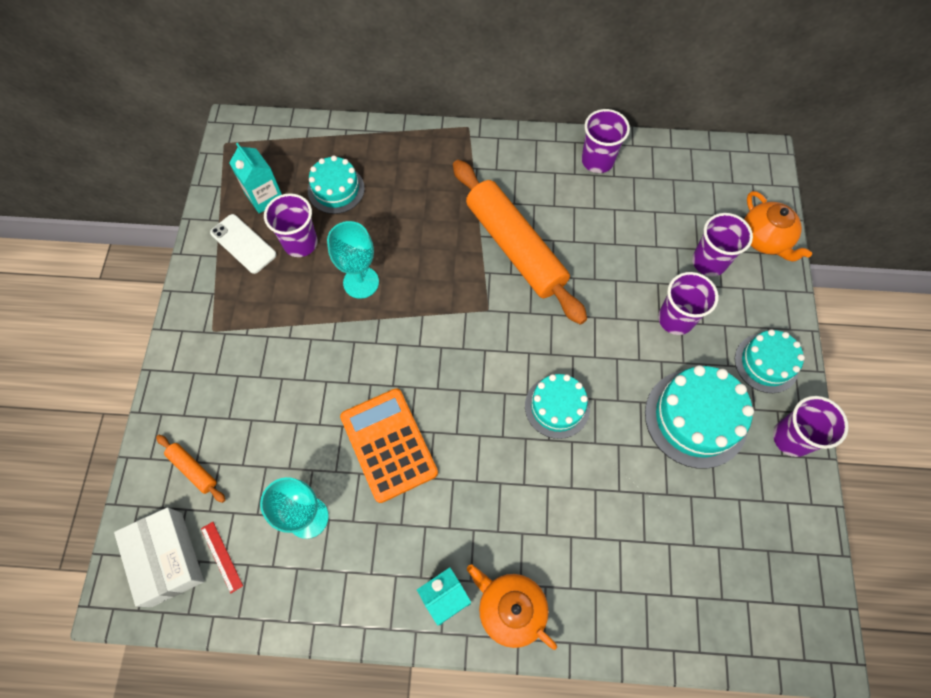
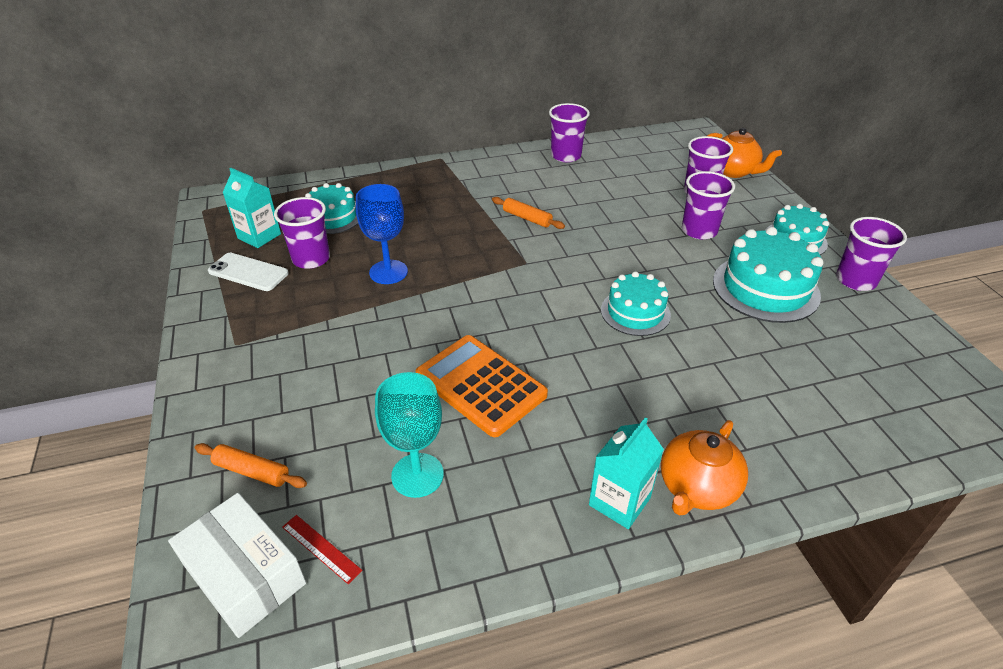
camera: 20 degrees left, 25 degrees down
turquoise goblet [327,221,379,299] -> blue goblet [356,184,408,284]
orange rolling pin [453,160,587,325] -> orange rolling pin [492,197,565,229], size x0.40
orange teapot [467,564,557,650] -> orange teapot turned 75 degrees counterclockwise [661,420,748,515]

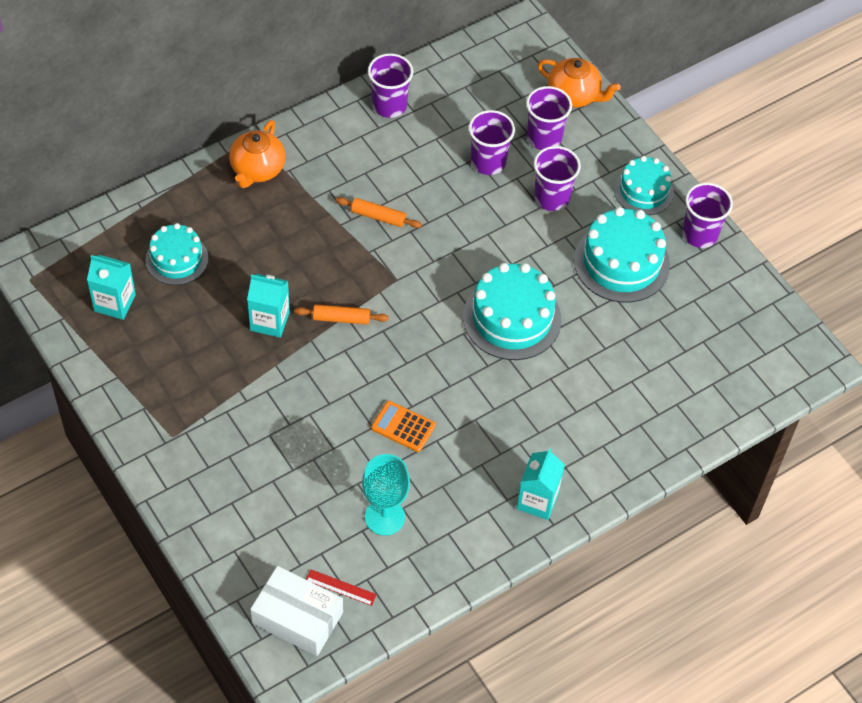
camera: 20 degrees left, 15 degrees up
orange rolling pin [195,443,307,488] -> orange rolling pin moved to [294,305,389,325]
white phone [208,253,289,291] -> none
purple cup [274,197,330,269] -> purple cup moved to [469,110,515,175]
blue goblet [356,184,408,284] -> turquoise carton [247,274,290,338]
orange calculator [416,335,548,437] -> orange calculator [371,401,436,452], size x0.56
turquoise cake [601,271,671,336] -> turquoise cake [463,263,561,360], size x1.56
orange teapot [661,420,748,515] -> orange teapot moved to [229,120,286,188]

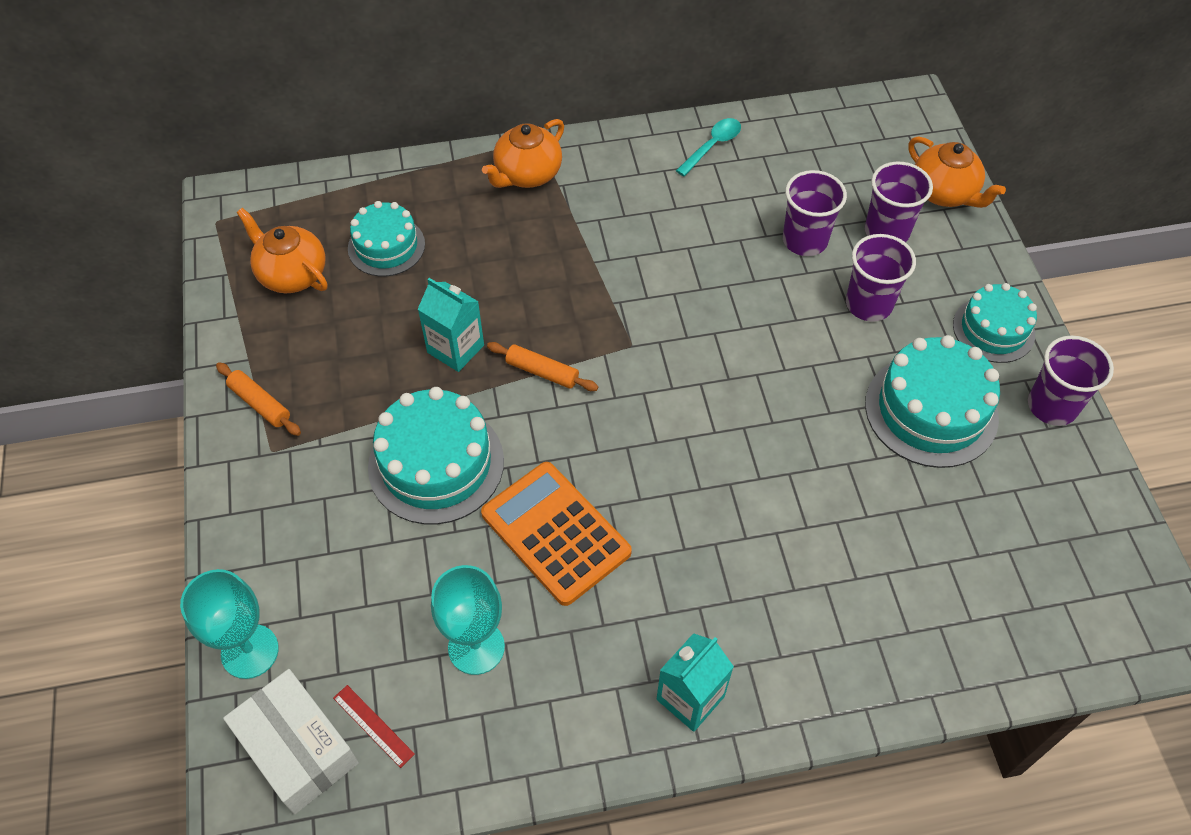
camera: 25 degrees right, 0 degrees up
turquoise carton [87,255,136,320] -> orange teapot [237,208,328,293]
orange rolling pin [336,197,422,228] -> orange rolling pin moved to [216,362,301,436]
purple cup [368,53,413,118] -> turquoise spoon [676,118,741,176]
orange calculator [371,401,436,452] -> orange calculator [481,462,632,606], size x1.78
turquoise cake [463,263,561,360] -> turquoise cake moved to [368,387,504,524]
none -> turquoise goblet [180,569,278,679]

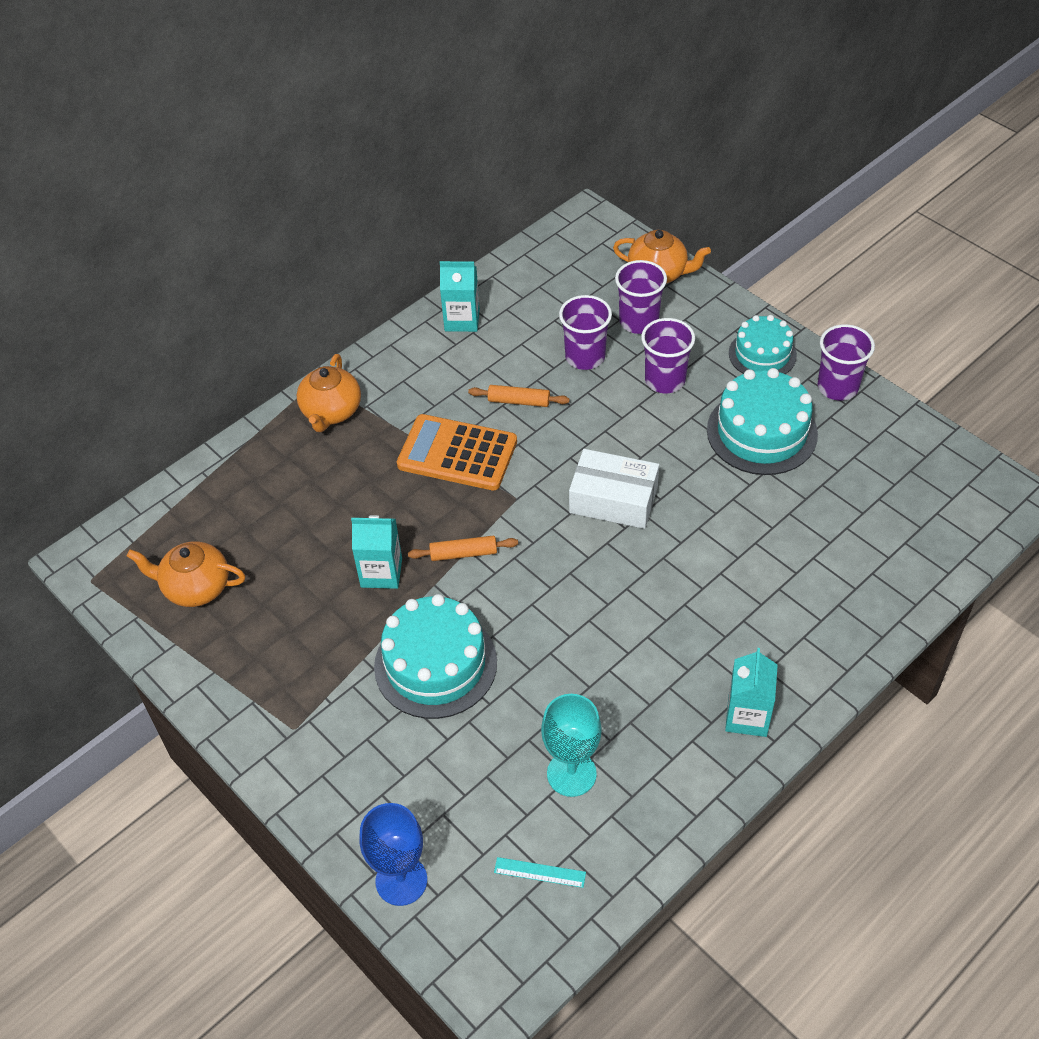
camera: 30 degrees left, 5 degrees down
turquoise goblet [180,569,278,679] -> blue goblet [359,803,427,906]
orange rolling pin [216,362,301,436] -> orange rolling pin moved to [468,385,570,407]
white box [223,669,359,814] -> white box moved to [569,449,659,529]
red ruler [333,685,415,768] -> turquoise ruler [494,857,586,888]
turquoise cake [348,201,425,277] -> none
orange calculator [481,462,632,606] -> orange calculator moved to [397,414,517,490]
turquoise spoon [676,118,741,176] -> turquoise carton [440,261,480,332]

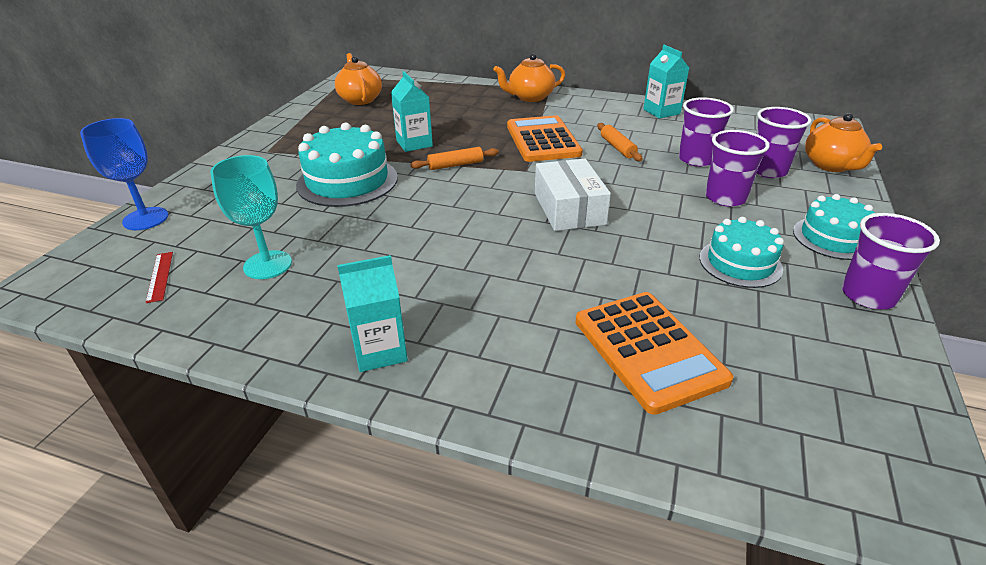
camera: 60 degrees right, 15 degrees down
orange rolling pin [408,536,518,561] -> orange rolling pin turned 75 degrees counterclockwise [410,147,499,170]
turquoise ruler [494,857,586,888] -> red ruler [146,252,173,303]
turquoise cake [707,368,818,475] -> turquoise cake [700,217,784,288], size x0.64
none -> orange calculator [576,292,733,415]

